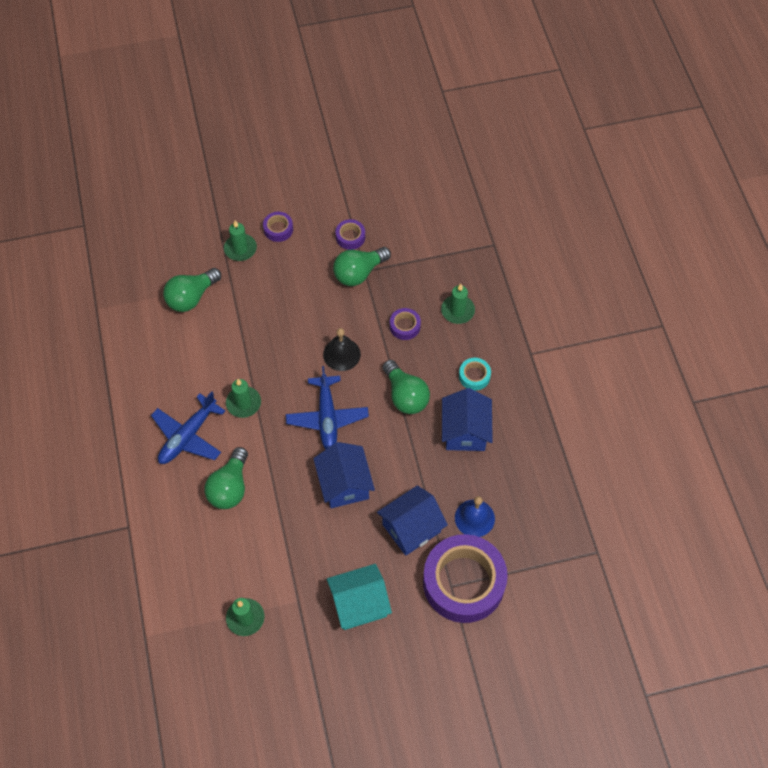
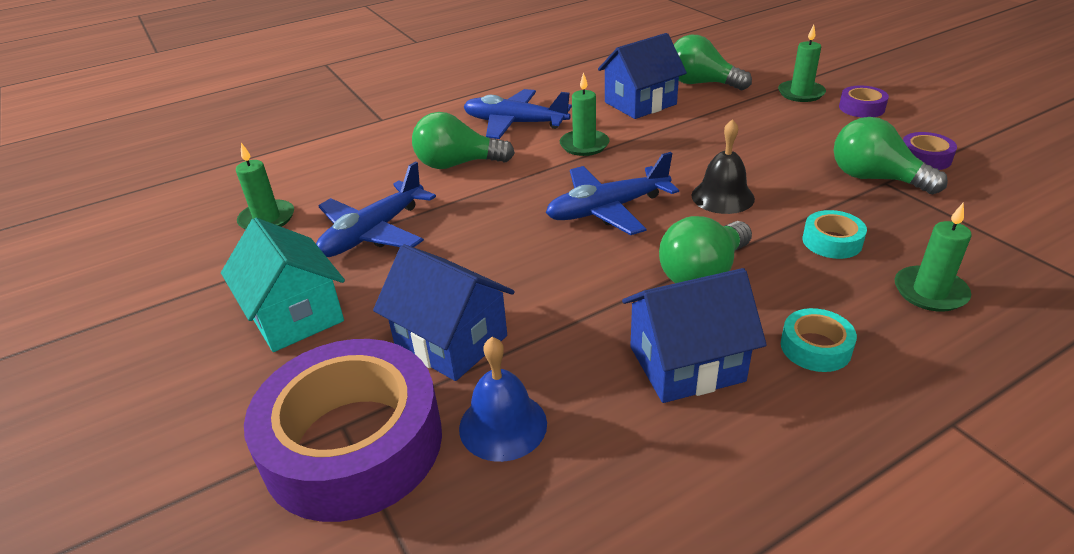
camera: 75 degrees right, 25 degrees down
blue house [313,442,375,508] -> blue house moved to [598,33,687,119]
purple tape [390,308,421,340] -> turquoise tape [803,210,867,259]
none -> blue plane [316,161,436,257]

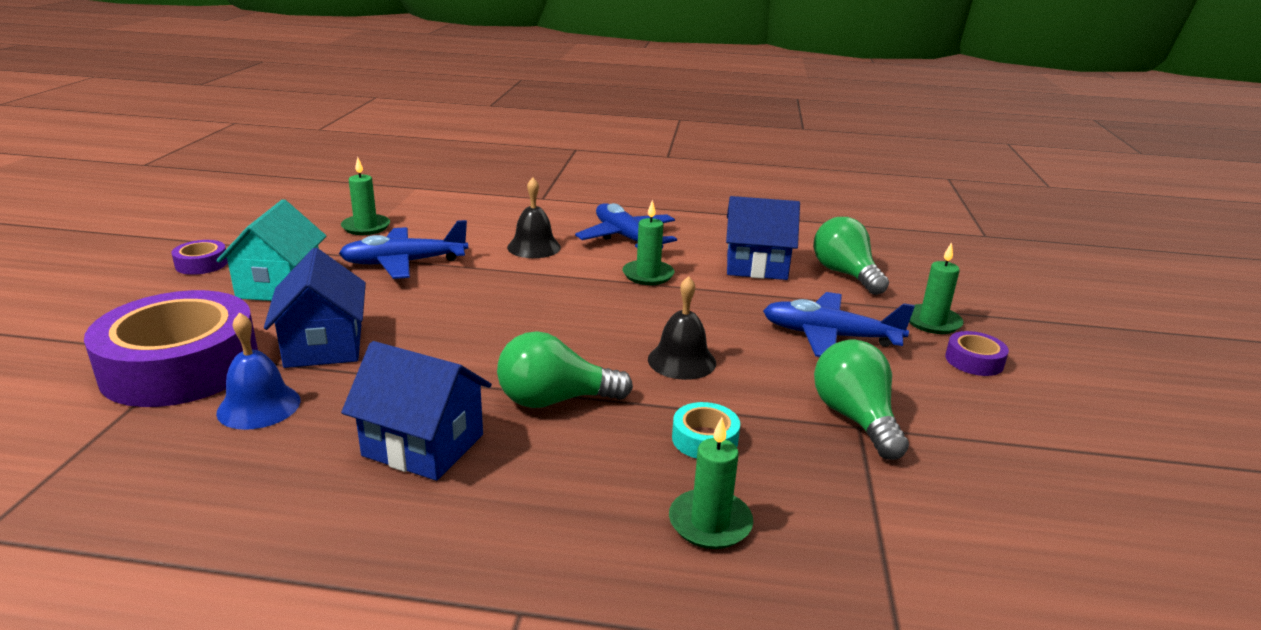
camera: 35 degrees right, 10 degrees down
green light bulb [412,112,515,169] -> black bell [507,178,561,258]
blue plane [546,152,679,235] -> blue plane moved to [763,292,915,357]
turquoise tape [781,308,857,372] -> none
purple tape [903,132,957,170] -> purple tape moved to [171,240,228,275]

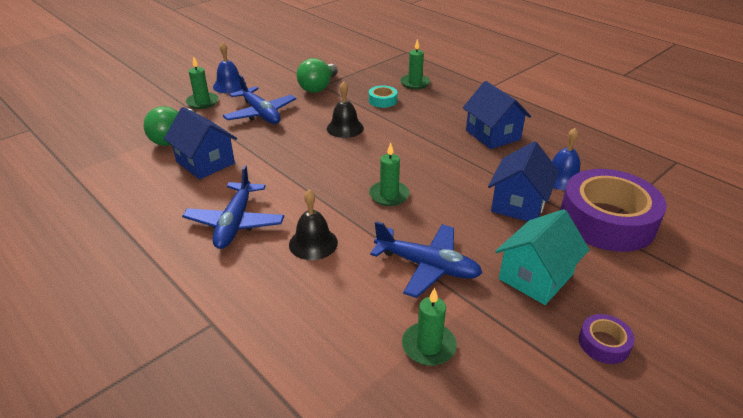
camera: 140 degrees left, 10 degrees up
green light bulb [497,331,633,408] -> none
green candle [623,200,675,285] -> green candle moved to [369,143,410,206]
purple tape [945,331,1009,376] -> blue bell [213,42,246,93]

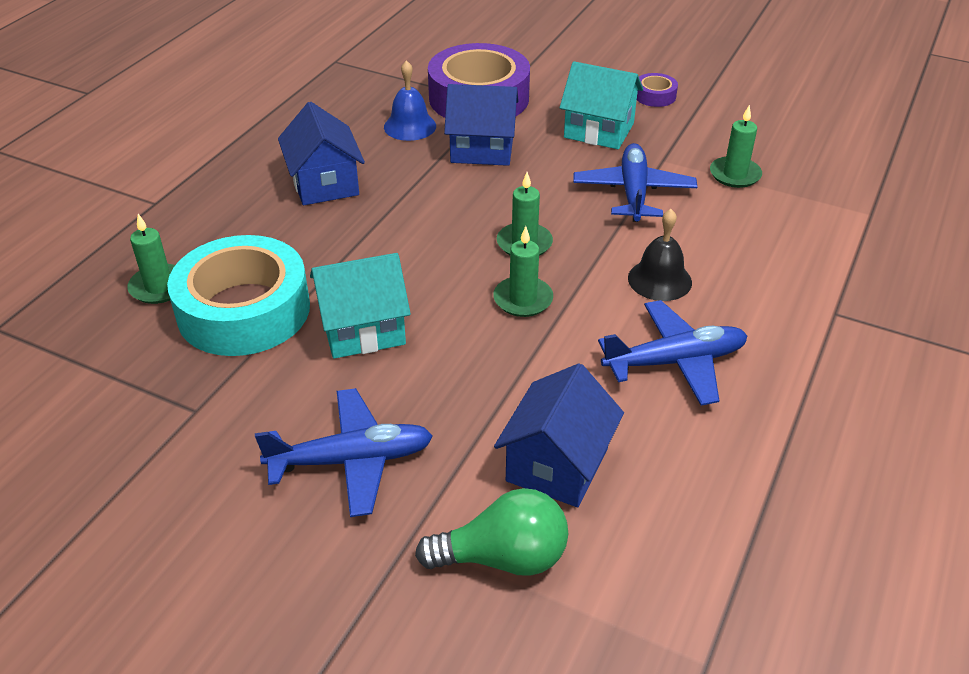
camera: 110 degrees left, 5 degrees up
green candle [186,56,218,109] -> green candle moved to [493,226,553,317]
blue bell [213,42,246,93] -> none
blue plane [223,75,296,124] -> blue plane turned 45 degrees clockwise [255,388,433,517]
green light bulb [297,58,338,93] -> none
black bell [327,81,364,138] -> turquoise house [310,253,411,359]
turquoise tape [369,86,397,108] -> turquoise tape [167,235,310,356], size x2.39
blue house [463,81,531,149] -> blue house turned 60 degrees counterclockwise [278,102,365,205]

